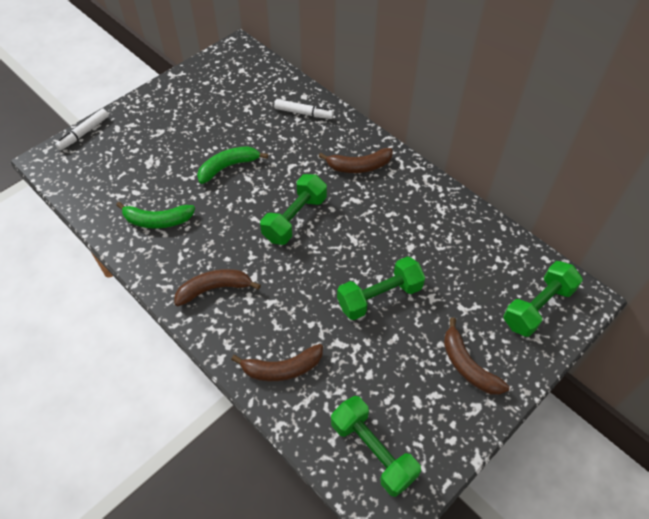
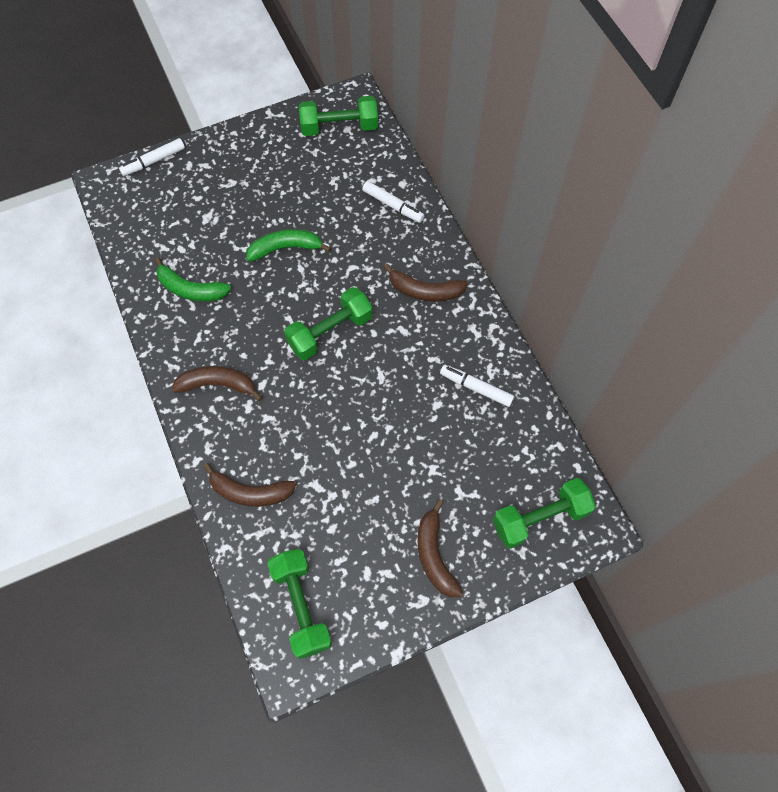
camera: 20 degrees right, 10 degrees up
green dumbbell [337,256,425,320] -> green dumbbell moved to [299,96,378,136]
none -> white marker [440,365,514,407]

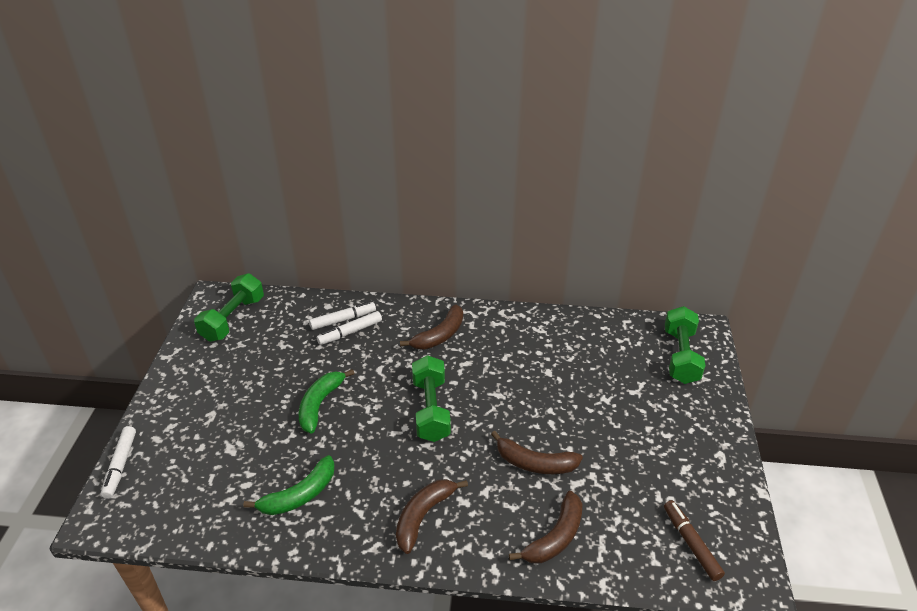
camera: 60 degrees left, 25 degrees down
green dumbbell [267,549,332,659] -> brown marker [664,500,725,581]
brown banana [418,500,463,597] -> brown banana moved to [491,431,583,474]
white marker [440,365,514,407] -> white marker moved to [317,311,382,345]

